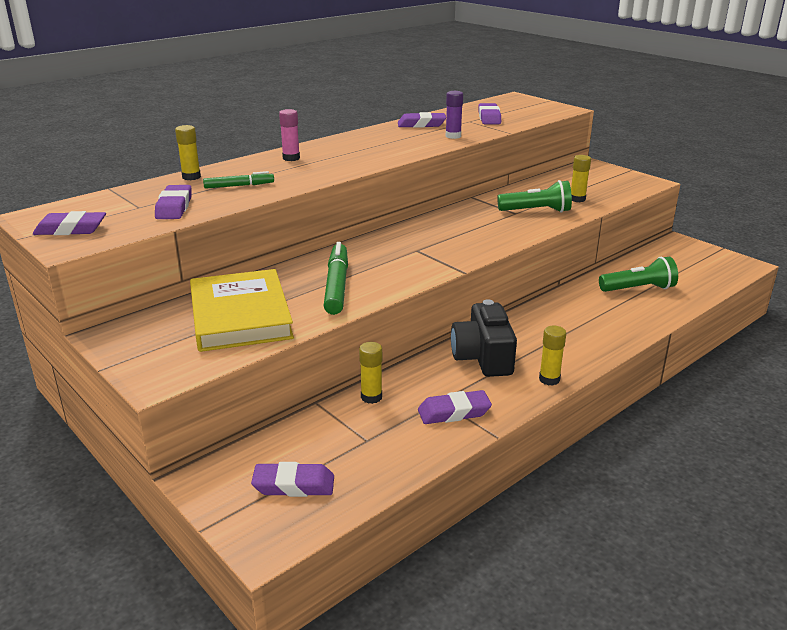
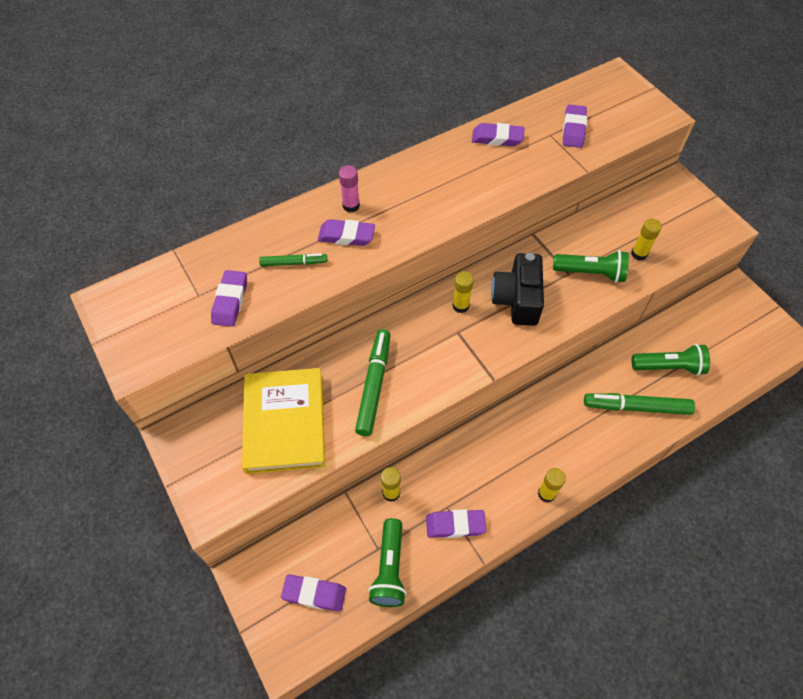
camera: 10 degrees right, 30 degrees up
purple eraser [33,211,106,235] -> purple eraser moved to [318,219,375,246]
yellow glue stick [175,125,201,180] -> yellow glue stick moved to [452,272,474,313]
purple glue stick [446,91,463,139] -> none
black camera [451,299,517,377] -> black camera moved to [491,253,544,326]
none -> green flashlight [368,518,406,607]
none -> green marker [584,393,695,415]

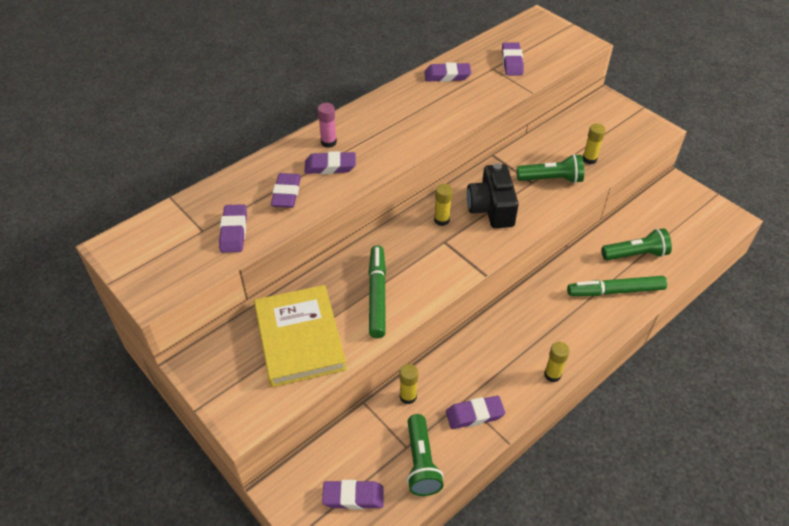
camera: 10 degrees left, 10 degrees down
green marker [259,253,327,266] -> purple eraser [271,173,301,208]

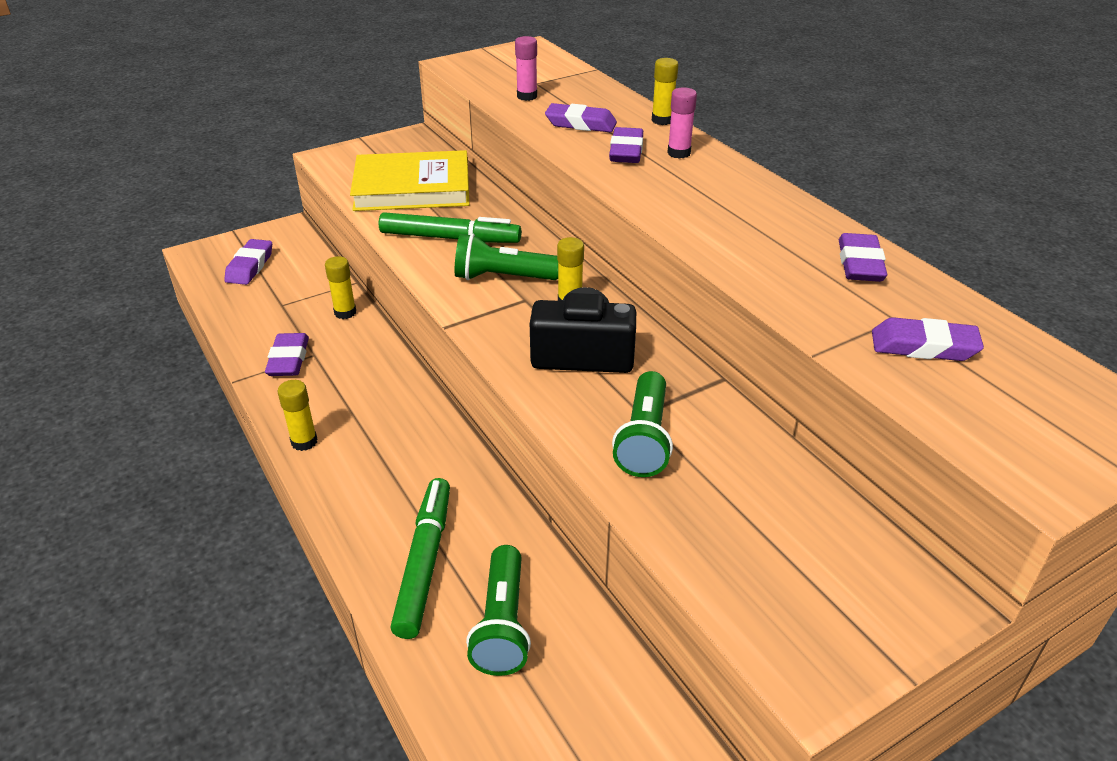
camera: 100 degrees right, 10 degrees down
purple eraser [219,204,247,253] -> pink glue stick [515,36,537,101]
green flashlight [407,414,444,496] -> green flashlight moved to [455,233,558,280]
yellow glue stick [583,124,606,165] -> yellow glue stick moved to [652,58,678,125]

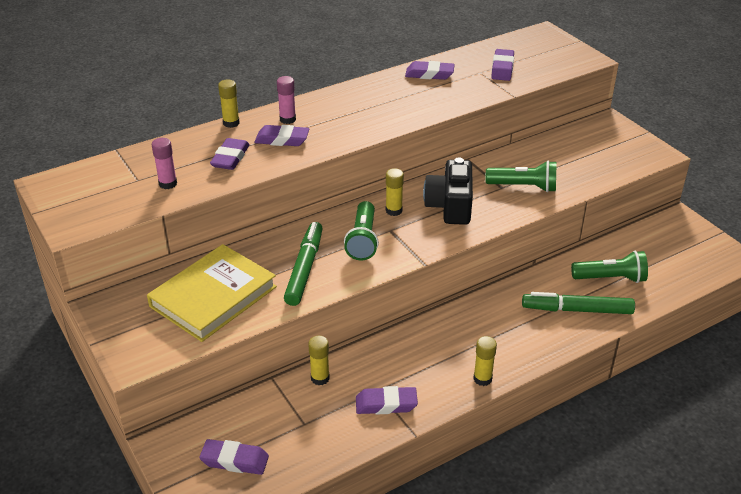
camera: 90 degrees left, 0 degrees up
yellow book [350,150,469,211] -> yellow book turned 45 degrees clockwise [147,244,277,342]

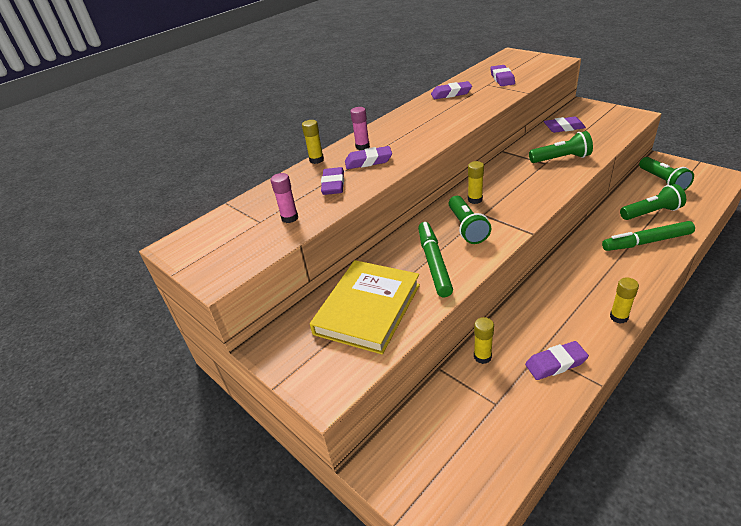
camera: 10 degrees left, 0 degrees up
purple eraser [199,439,269,475] -> purple eraser moved to [544,117,586,133]
black camera [423,157,473,225] -> none
none -> green flashlight [639,157,694,191]

